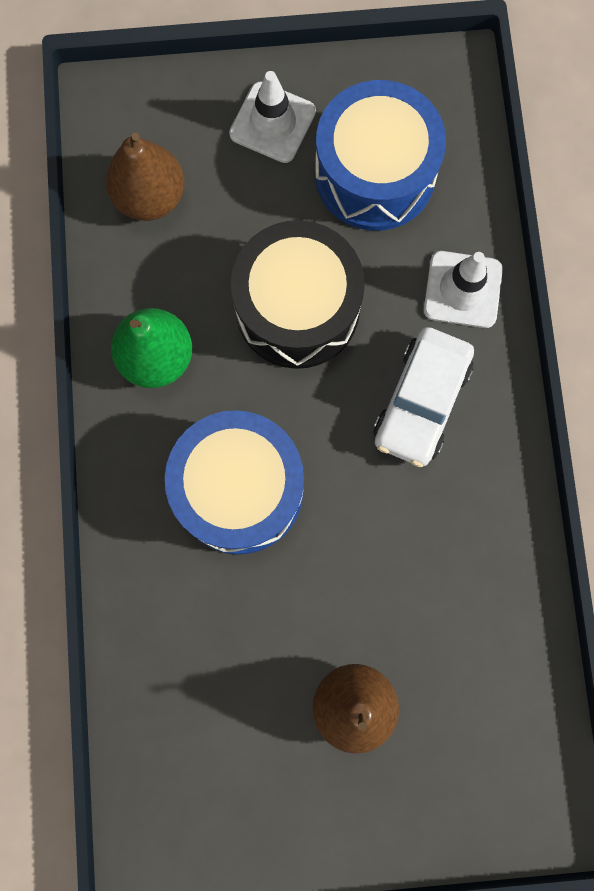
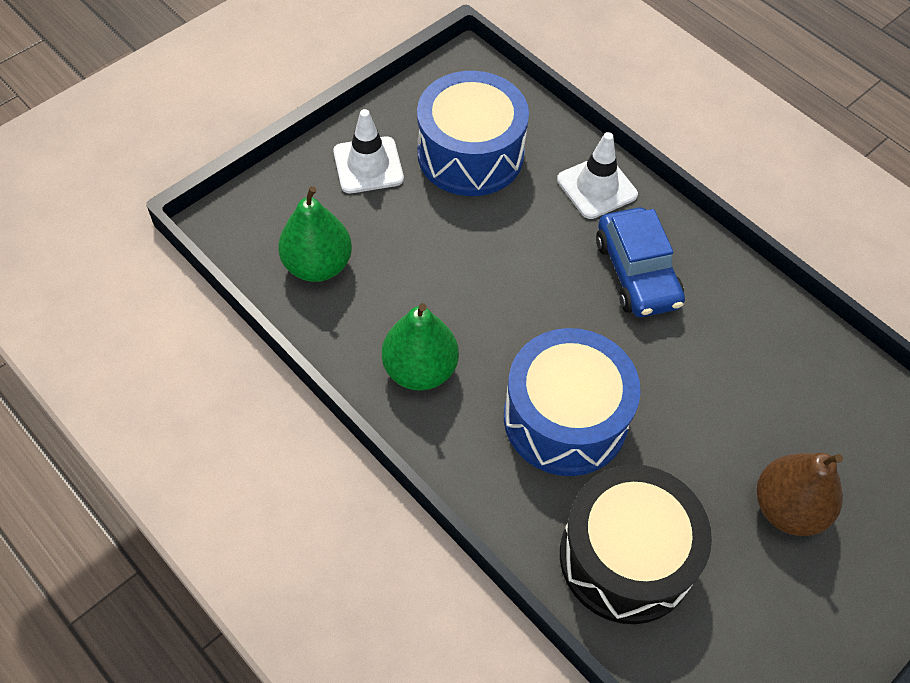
camera: 40 degrees left, 20 degrees down
brown pear [106,133,185,221] -> green pear [278,186,352,282]
black drum [231,220,365,369] -> black drum moved to [560,464,712,624]
white car [374,327,474,467] -> blue car [596,207,685,317]

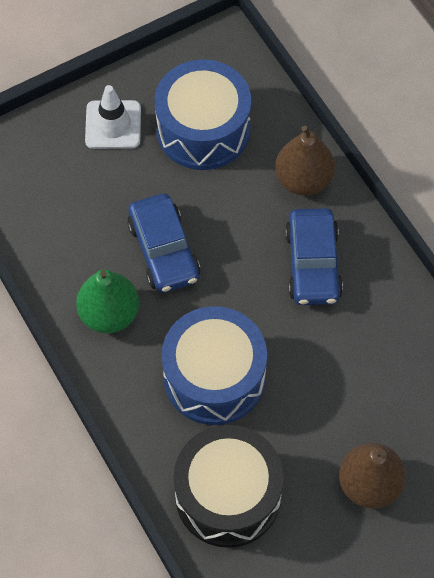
camera: 15 degrees right, 5 degrees up
green pear [278,186,352,282] -> none
white traffic cone [557,132,638,219] -> brown pear [275,126,335,196]
none -> blue car [127,193,200,293]

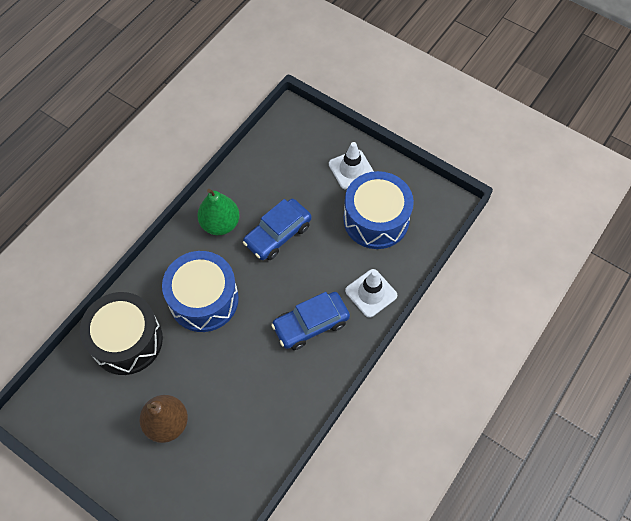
camera: 65 degrees right, 0 degrees up
brown pear [275,126,335,196] -> white traffic cone [345,269,398,318]

